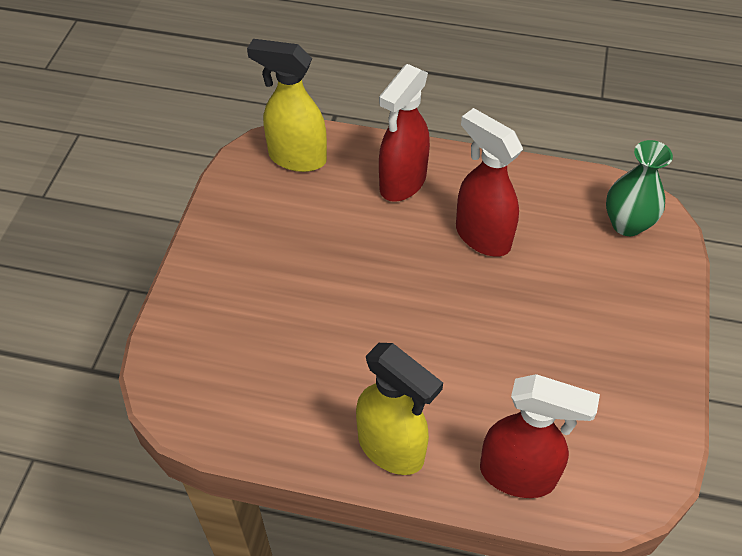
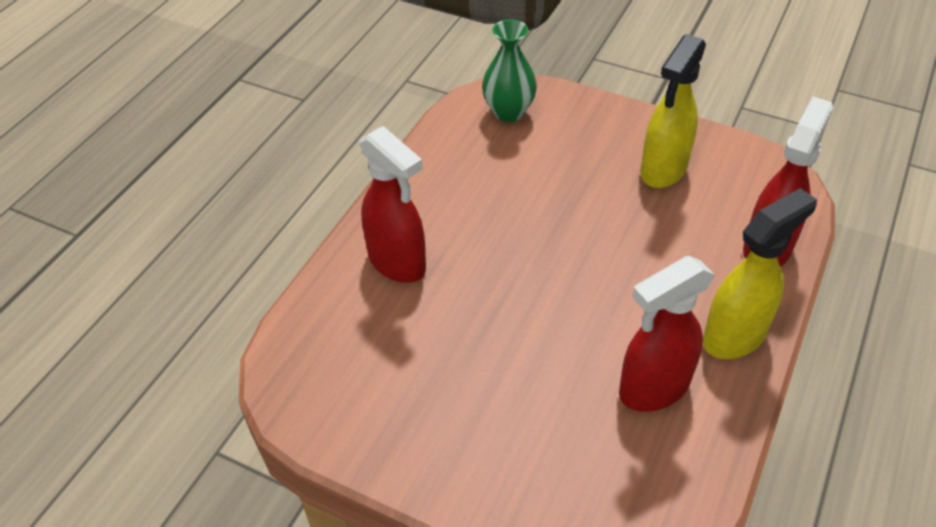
camera: 75 degrees left, 5 degrees down
yellow spray bottle [247,39,327,172] -> yellow spray bottle moved to [640,34,706,188]
red spray bottle [456,108,523,257] -> red spray bottle moved to [619,256,715,412]

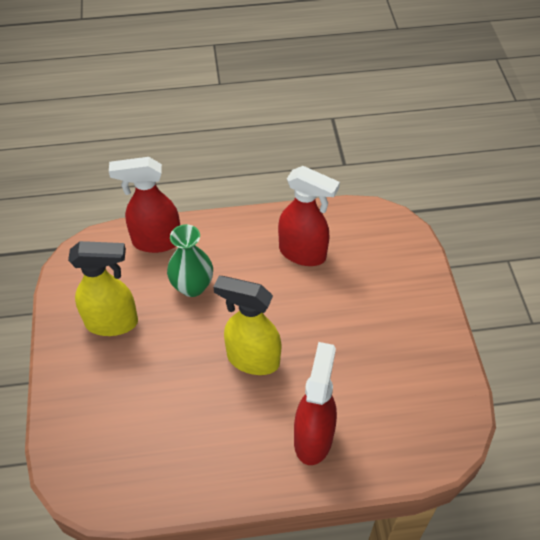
camera: 125 degrees left, 5 degrees up
green vase [482,19,537,122] -> green vase moved to [167,224,213,297]
yellow spray bottle [703,188,817,359] -> yellow spray bottle moved to [213,276,281,375]

